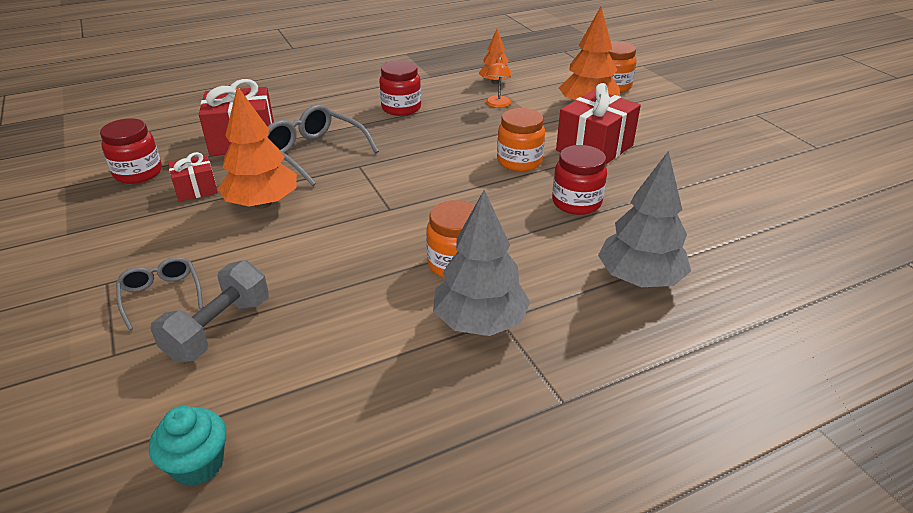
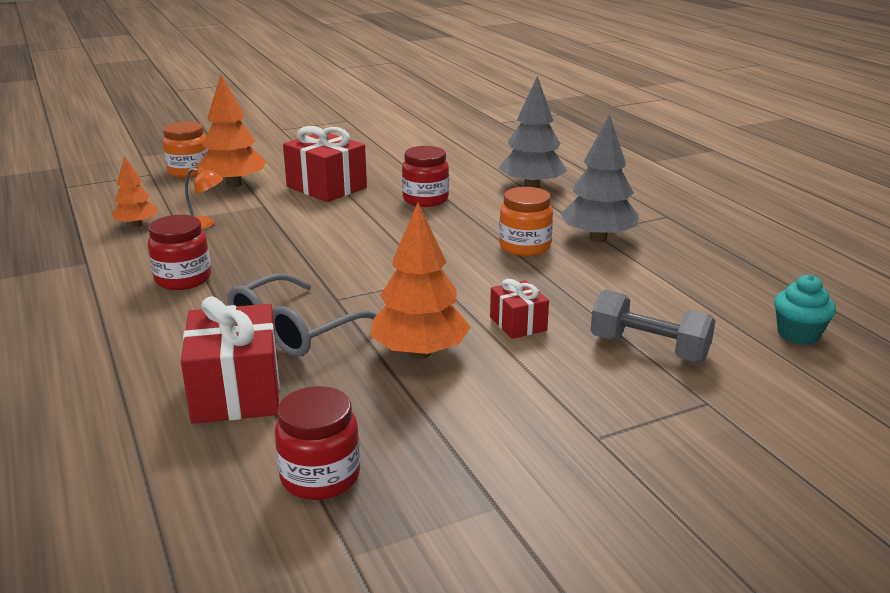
camera: 90 degrees left, 10 degrees down
grey glasses [116,257,203,330] -> none
red gift [168,152,218,202] -> red gift moved to [490,279,549,339]
orange jar [497,108,545,172] -> none

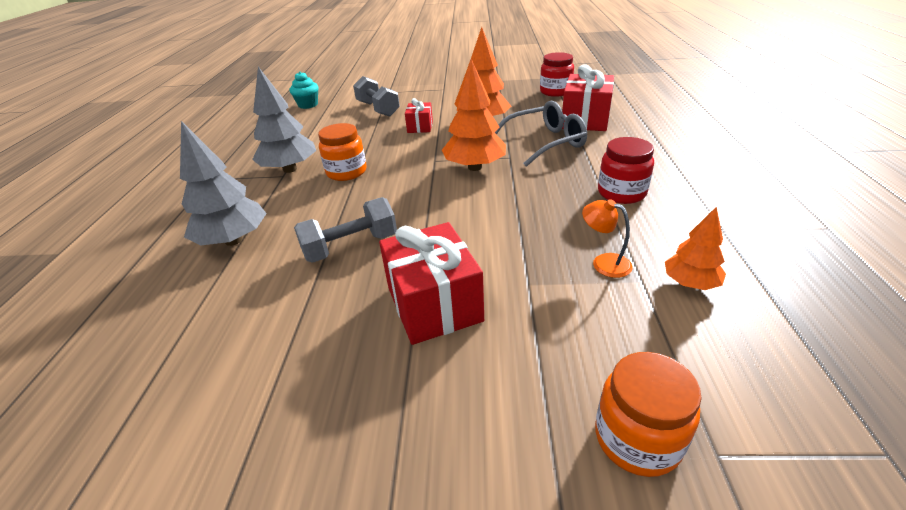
camera: 150 degrees left, 10 degrees up
orange tree [197,75,266,188] -> orange tree moved to [442,59,506,171]
red jar [402,146,449,207] -> grey dumbbell [294,197,397,263]

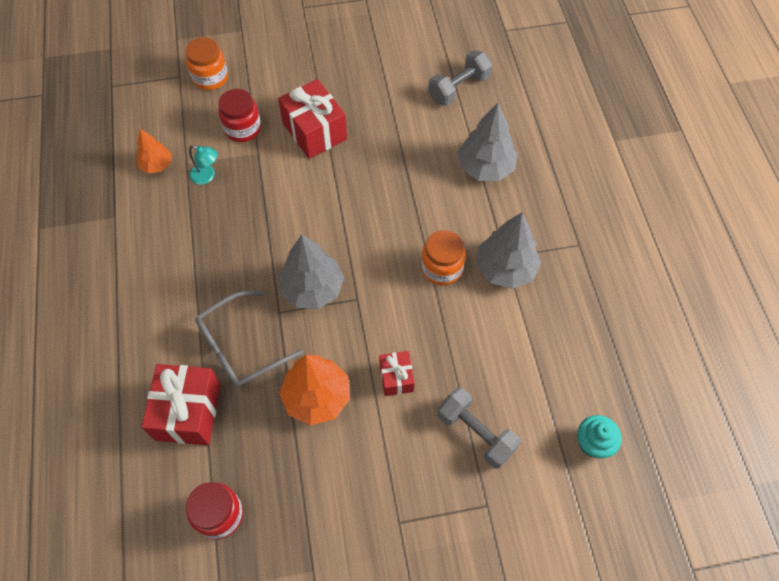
camera: 165 degrees right, 25 degrees up
grey dumbbell [294,197,397,263] -> grey dumbbell moved to [428,50,492,106]
orange tree [442,59,506,171] -> grey tree [279,234,344,309]
orange lamp [582,199,633,278] -> turquoise lamp [189,145,218,185]
red jar [598,137,654,204] -> red jar moved to [218,89,261,142]

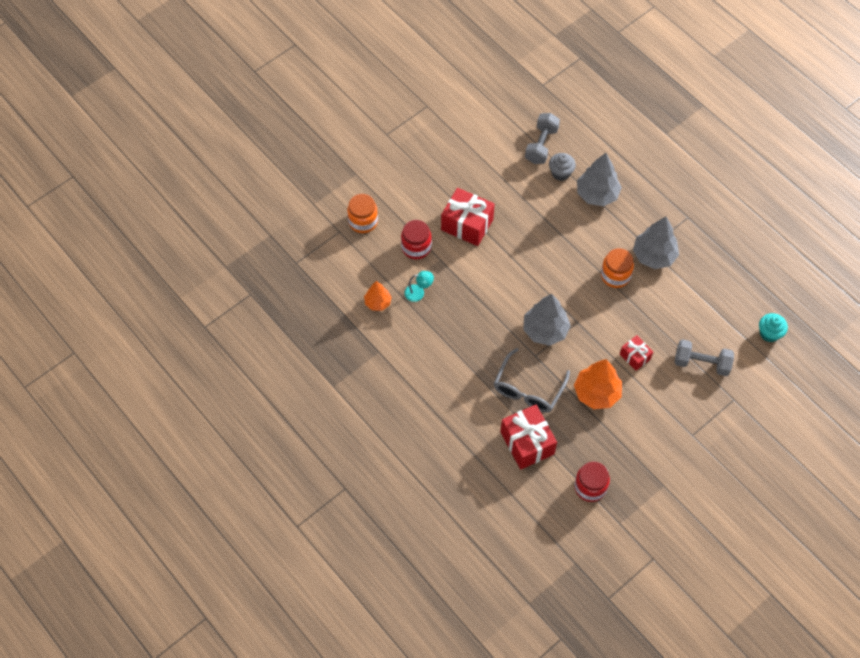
camera: 30 degrees left, 0 degrees up
none -> grey cupcake [549,153,576,181]

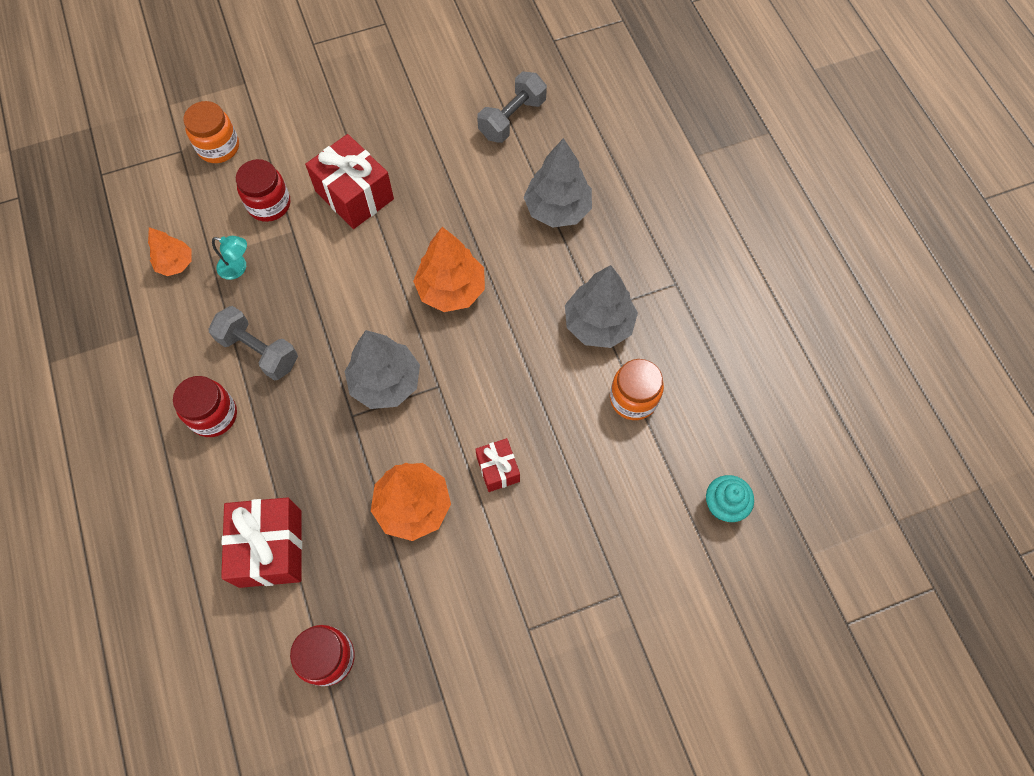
camera: 20 degrees right, 5 degrees up
grey glasses [494,348,570,413] -> none
grey cupcake [549,153,576,181] -> none
orange jar [601,248,634,288] -> orange jar moved to [610,359,664,420]
grey dumbbell [675,339,734,376] -> grey dumbbell moved to [208,306,298,381]
none -> red jar [173,376,237,437]
none -> orange tree [413,227,485,312]

